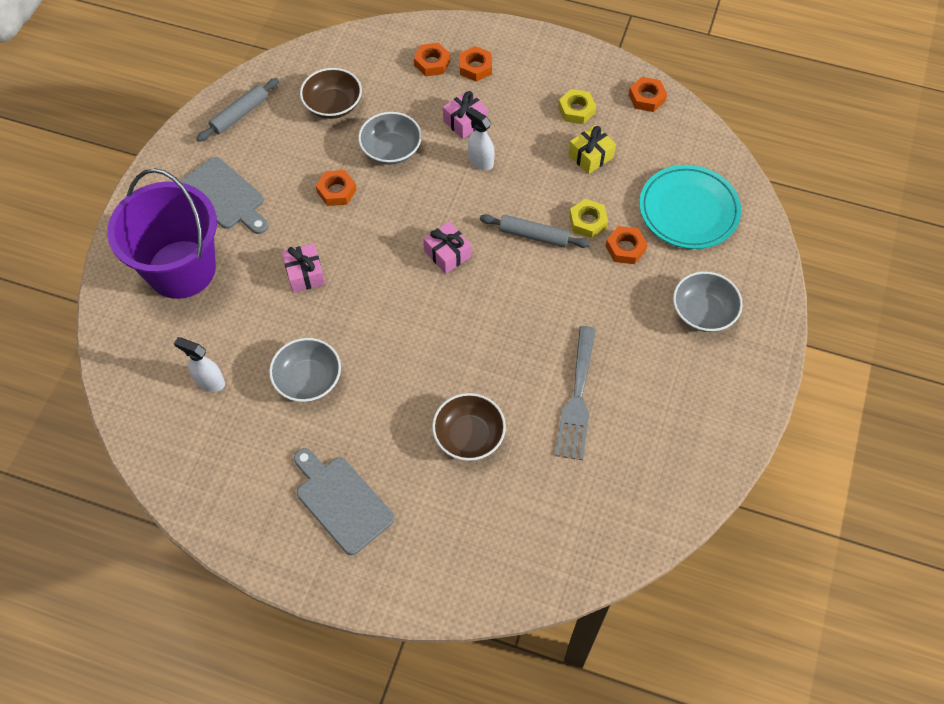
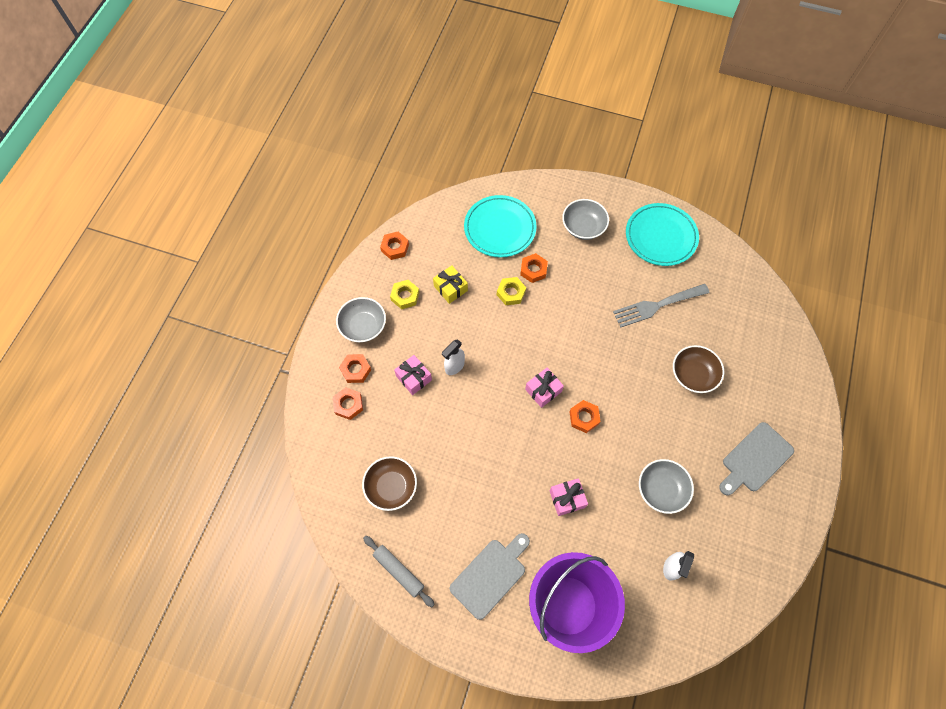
camera: 90 degrees left, 5 degrees up
orange nut [316,170,356,206] -> orange nut moved to [569,400,601,433]
grey bowl [358,112,422,165] -> grey bowl moved to [336,297,386,342]
grey rolling pin [480,214,590,248] -> none
grey fork [555,326,596,460] -> grey fork turned 150 degrees clockwise [613,284,710,328]
none -> turquoise plate [626,203,699,266]

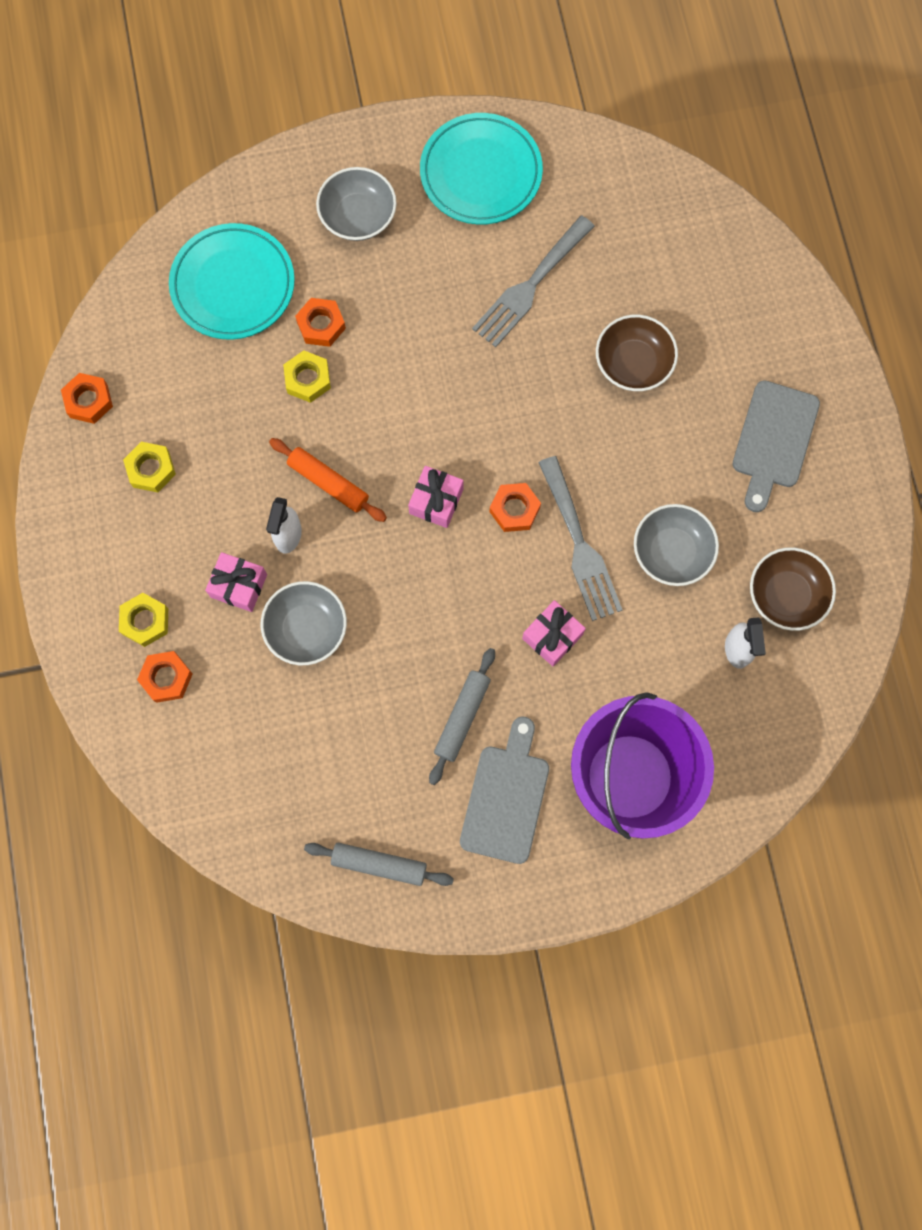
camera: 30 degrees left, 10 degrees up
grey bowl [336,297,386,342] -> grey bowl moved to [261,581,347,665]
orange nut [339,354,371,383] -> yellow nut [119,593,168,647]
brown bowl [362,456,417,511] -> brown bowl moved to [750,547,836,631]
yellow gift [433,265,468,304] -> none
none -> orange rolling pin [269,438,387,522]
none -> grey rolling pin [429,648,495,785]
none -> grey fork [538,456,622,621]

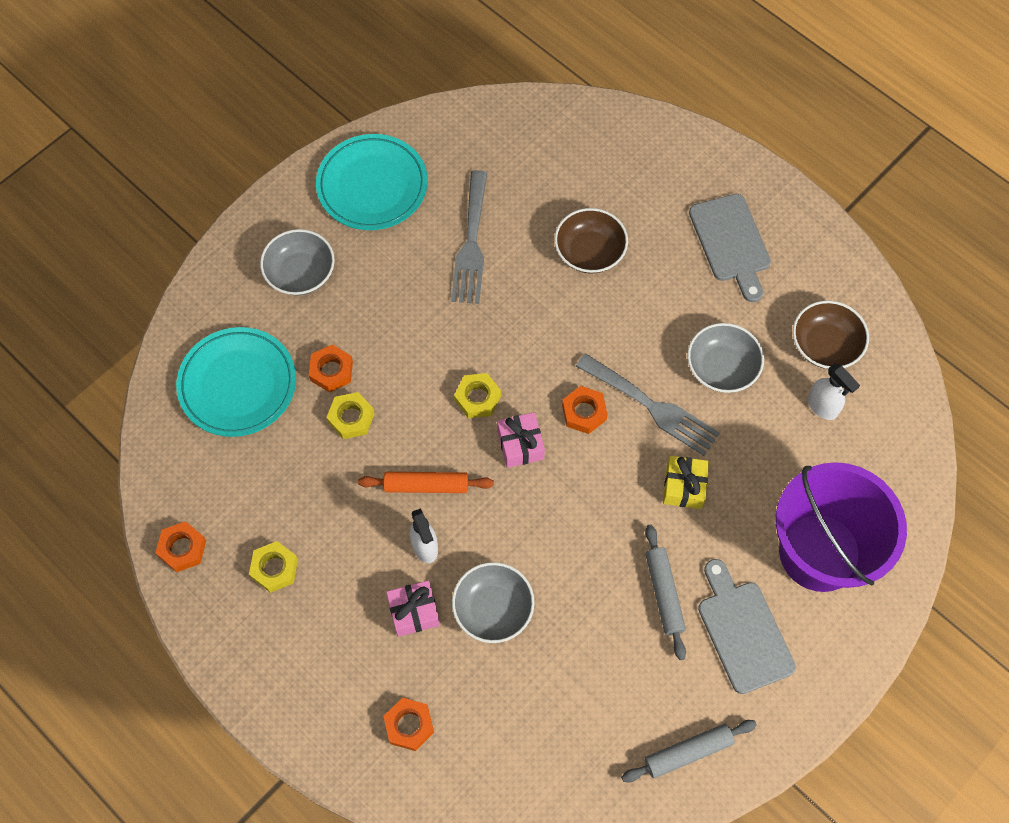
camera: 35 degrees left, 10 degrees down
yellow nut [119,593,168,647] -> yellow nut moved to [454,373,501,418]
pink gift [522,600,586,666] -> yellow gift [663,456,709,509]

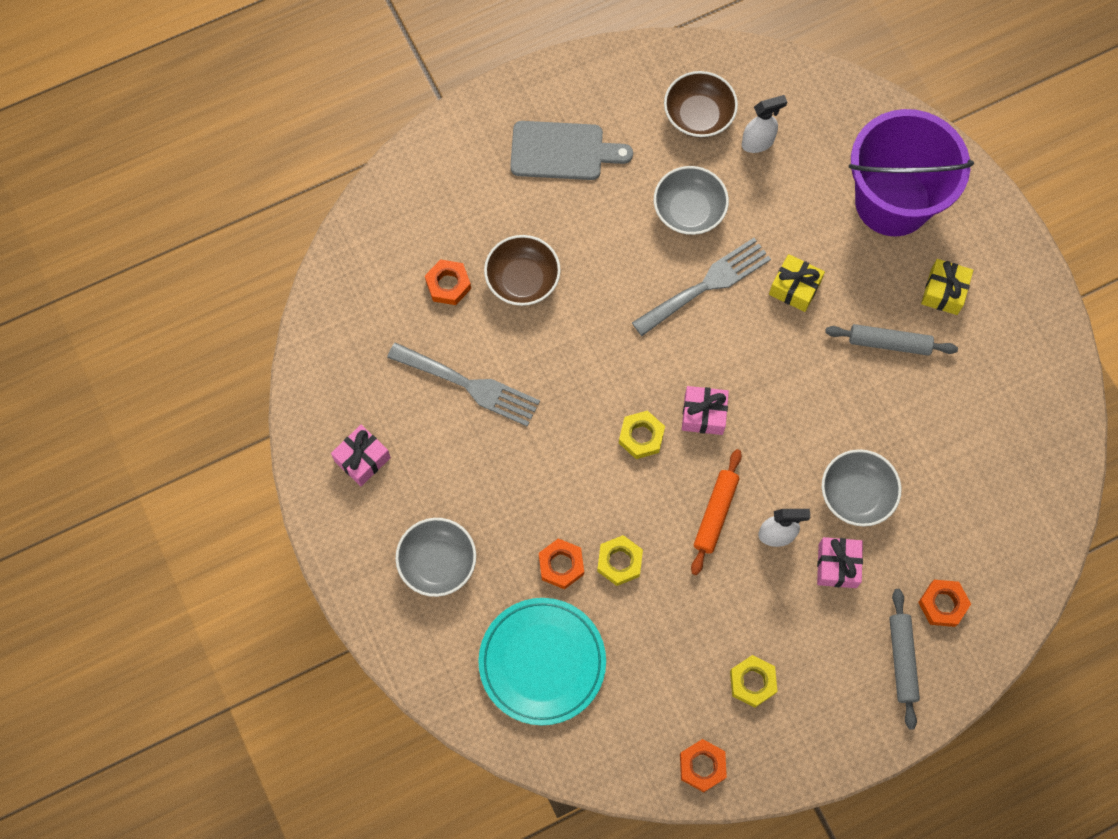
camera: 70 degrees left, 5 degrees up
turquoise plate [316,134,428,230] -> pink gift [331,425,391,486]
orange nut [562,386,608,434] -> orange nut moved to [425,259,471,305]
grey rolling pin [621,720,757,782] -> grey rolling pin moved to [889,589,920,730]
grey cutting board [698,559,796,694] -> yellow gift [921,259,973,315]

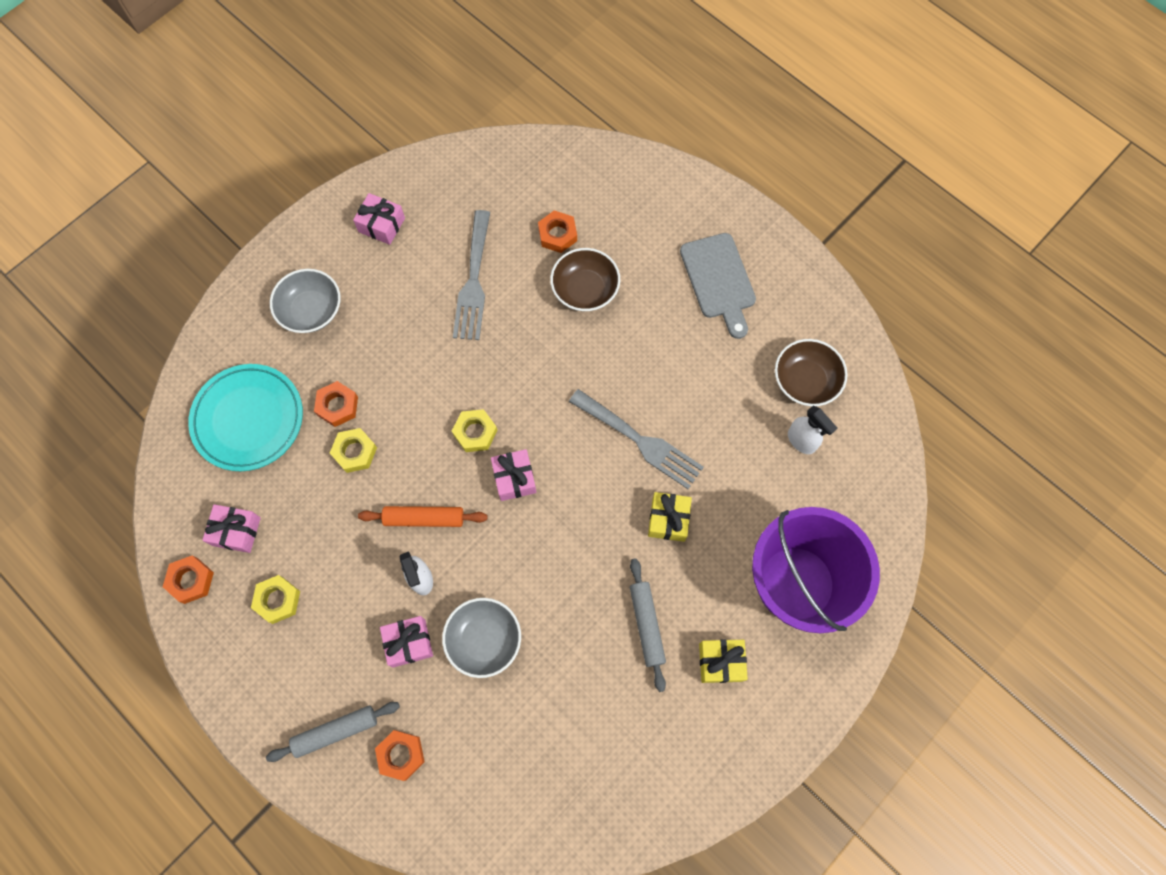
camera: 70 degrees right, 0 degrees up
grey bowl [654,166,729,235] -> none
none -> pink gift [202,504,261,553]

